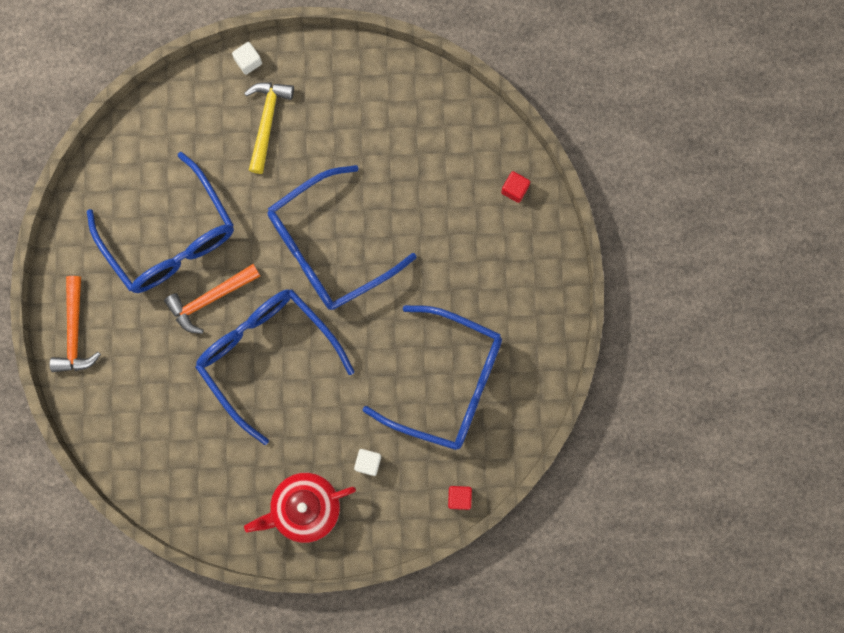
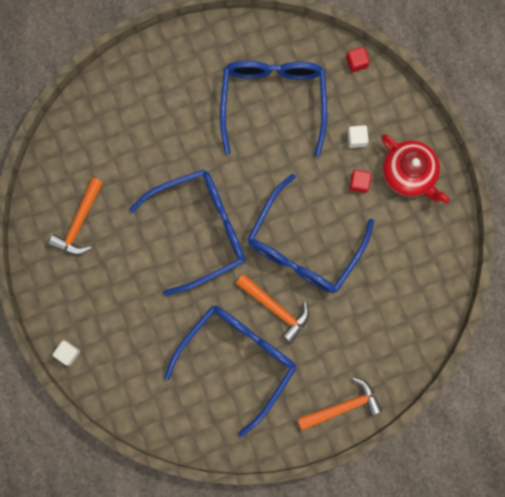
camera: 110 degrees left, 0 degrees up
yellow hammer [244,82,294,174] -> none
blue glasses [267,165,417,310] -> blue glasses turned 60 degrees counterclockwise [129,169,245,296]
red cube [501,171,530,203] -> red cube moved to [349,170,372,193]
none -> orange hammer [48,177,103,255]

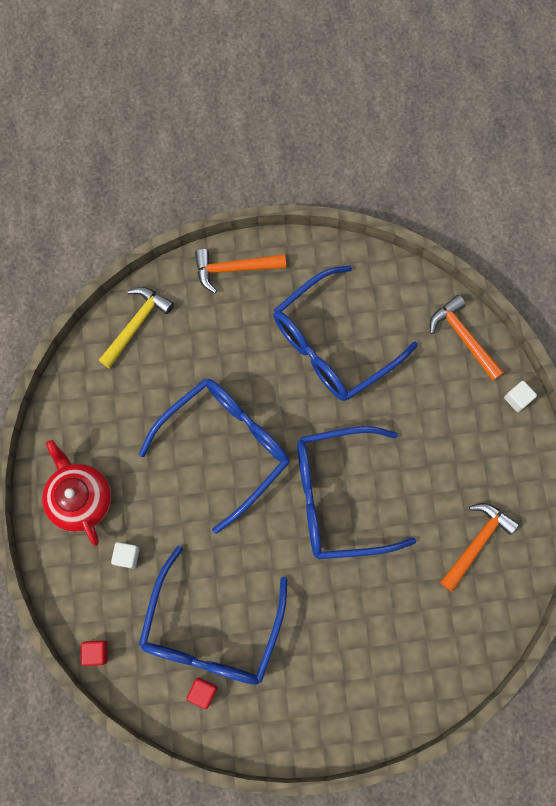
camera: 165 degrees left, 5 degrees down
orange hammer [236,274,309,343] -> orange hammer moved to [430,295,504,381]
red cube [349,170,372,193] -> red cube moved to [187,677,217,709]
none -> yellow hammer [99,287,174,369]

